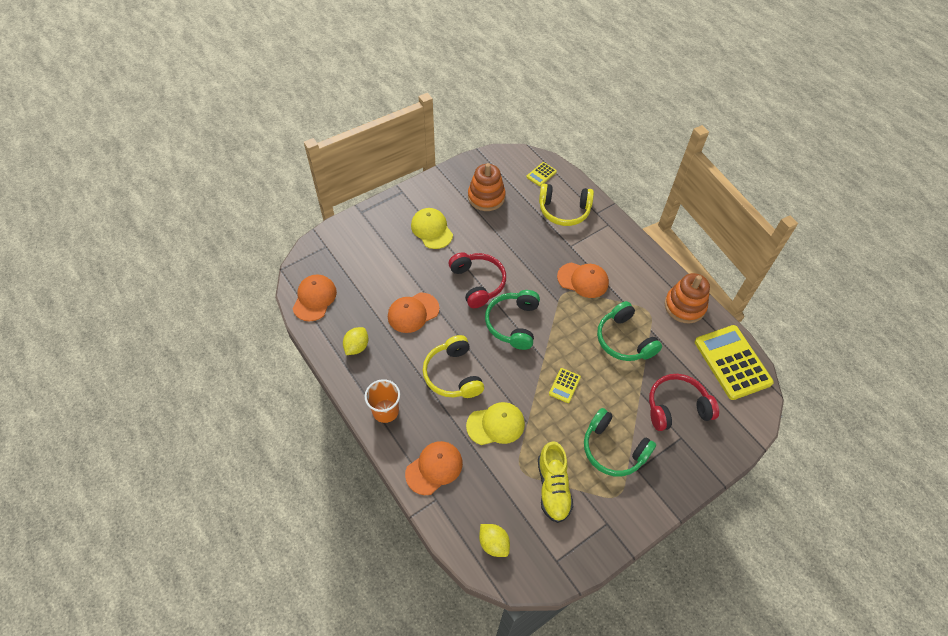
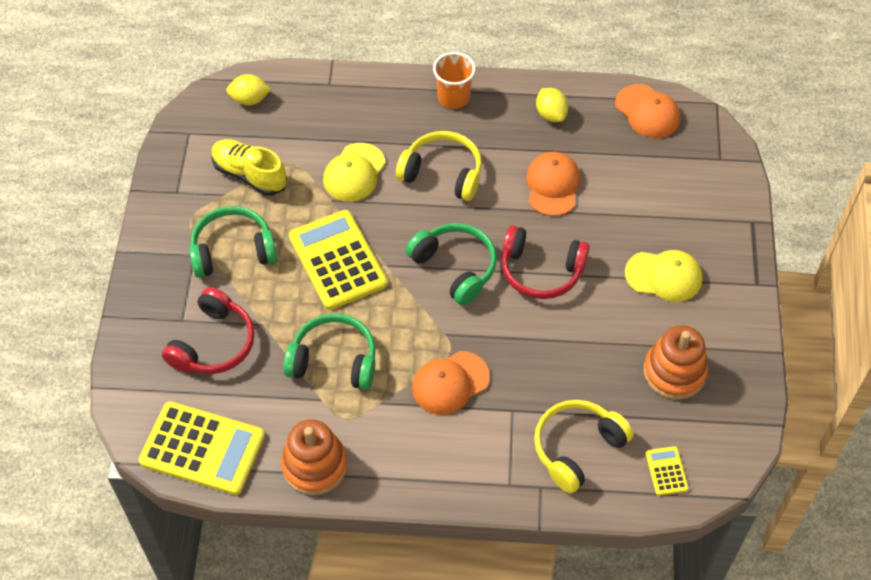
camera: 130 degrees right, 0 degrees up
orange cap [405,441,463,495] -> none
yellow calculator [549,368,581,403] -> yellow calculator [289,210,387,310], size x2.25

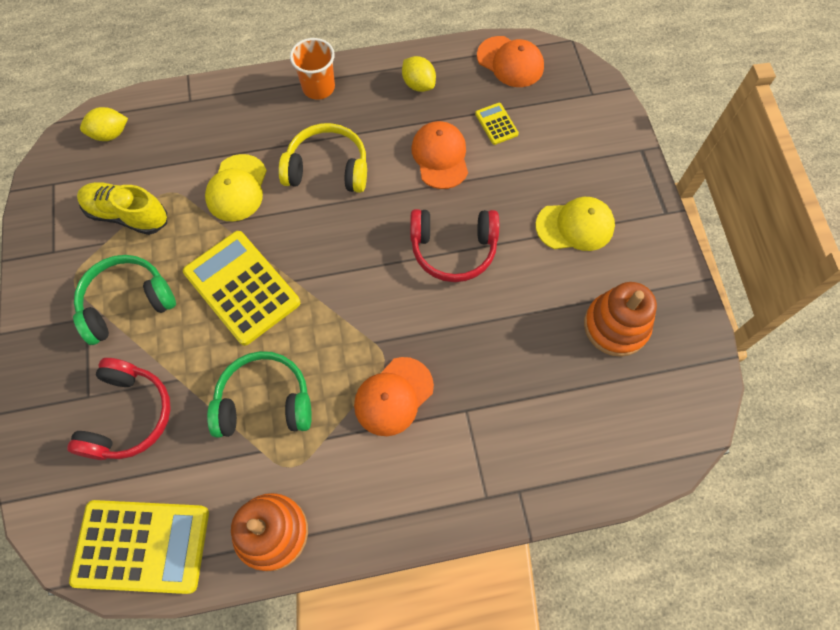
camera: 15 degrees left, 10 degrees up
green headphones [406,223,497,305] -> none
yellow headphones [534,400,634,494] -> none
yellow calculator [645,446,689,496] -> yellow calculator moved to [475,103,519,145]

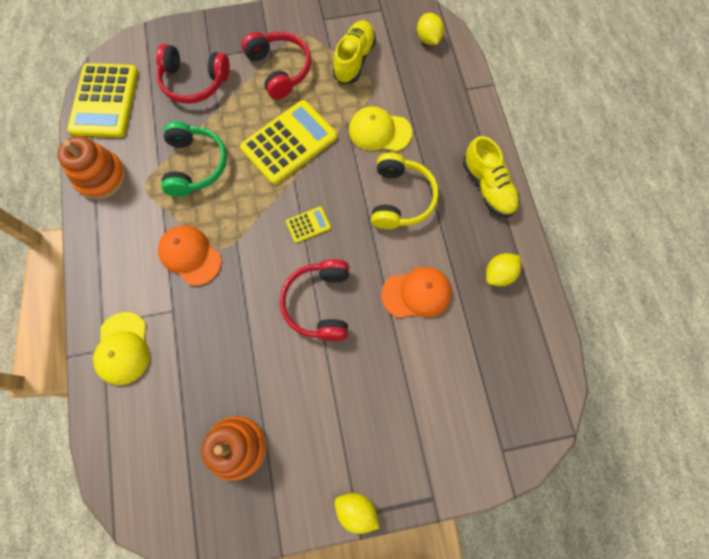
camera: 90 degrees right, 5 degrees up
green headphones [73,255,176,345] -> red headphones [242,32,311,99]
orange cup [290,38,335,100] -> yellow shoe [463,136,520,217]
yellow calculator [475,103,519,145] -> yellow calculator moved to [286,206,331,243]
orange cap [477,36,544,87] -> none
yellow cap [536,197,615,251] -> yellow cap moved to [93,312,150,385]
none -> yellow lemon [335,493,380,534]

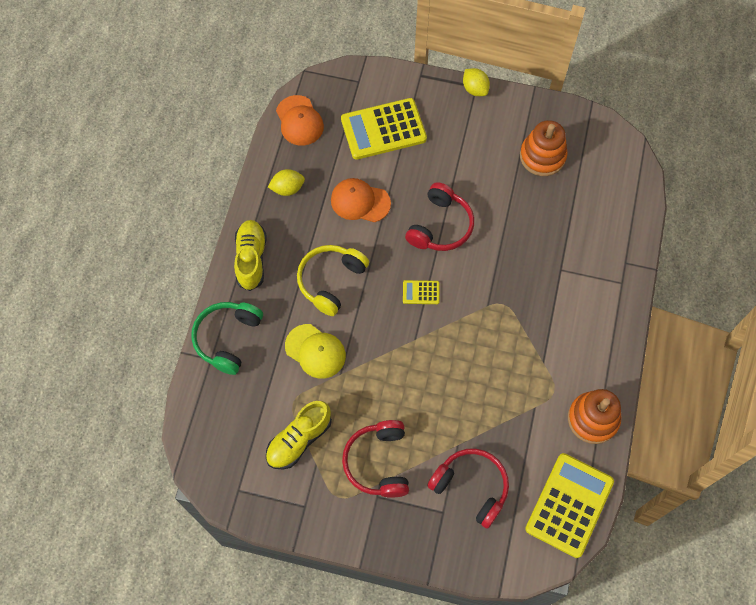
camera: 155 degrees left, 5 degrees down
yellow cap [93,312,150,385] -> none
orange cap [158,225,222,286] -> orange cap moved to [276,95,324,146]
green headphones [161,121,227,197] -> green headphones moved to [191,302,263,375]
yellow calculator [240,100,337,185] -> yellow calculator moved to [341,98,427,160]
yellow lemon [417,13,444,45] -> none

